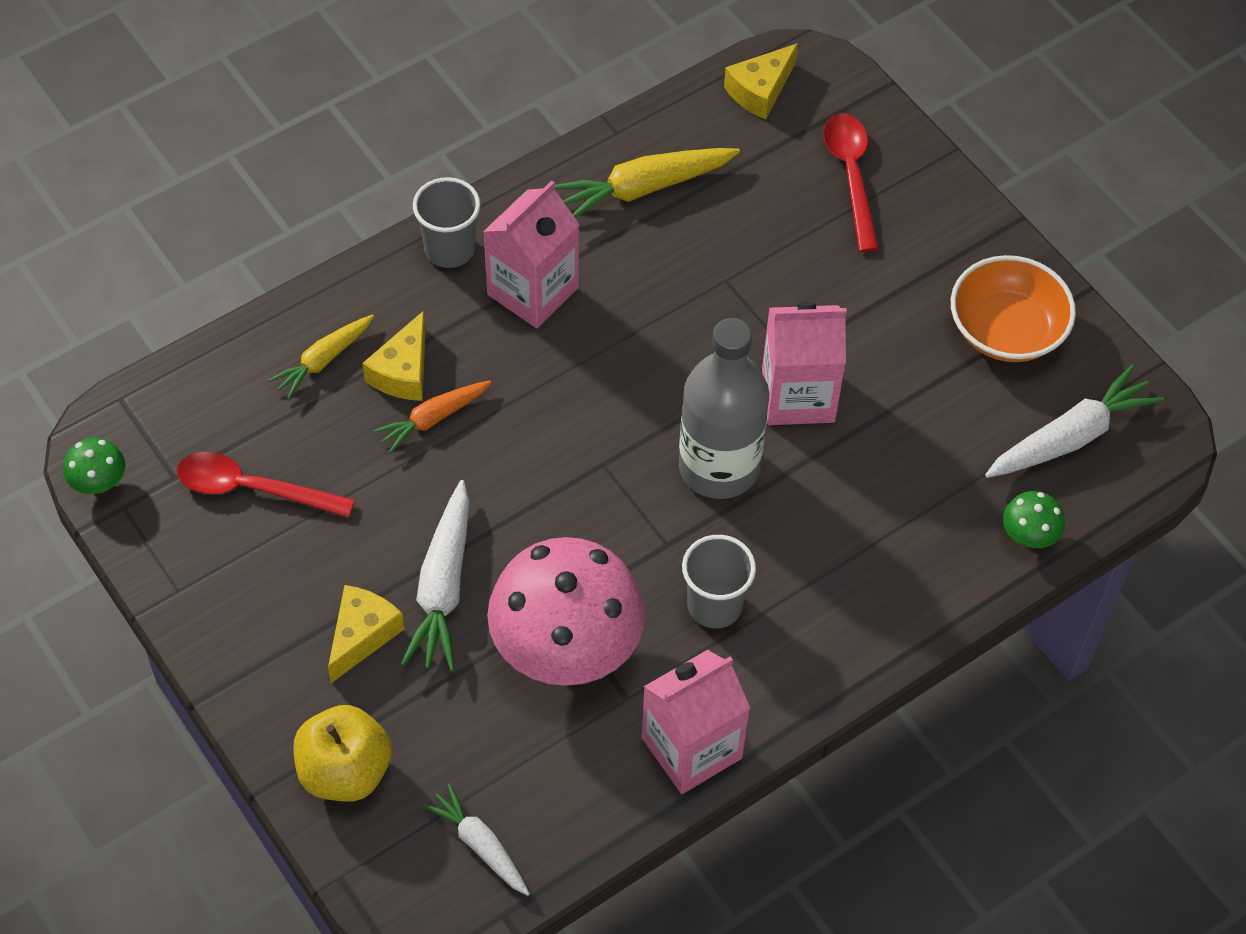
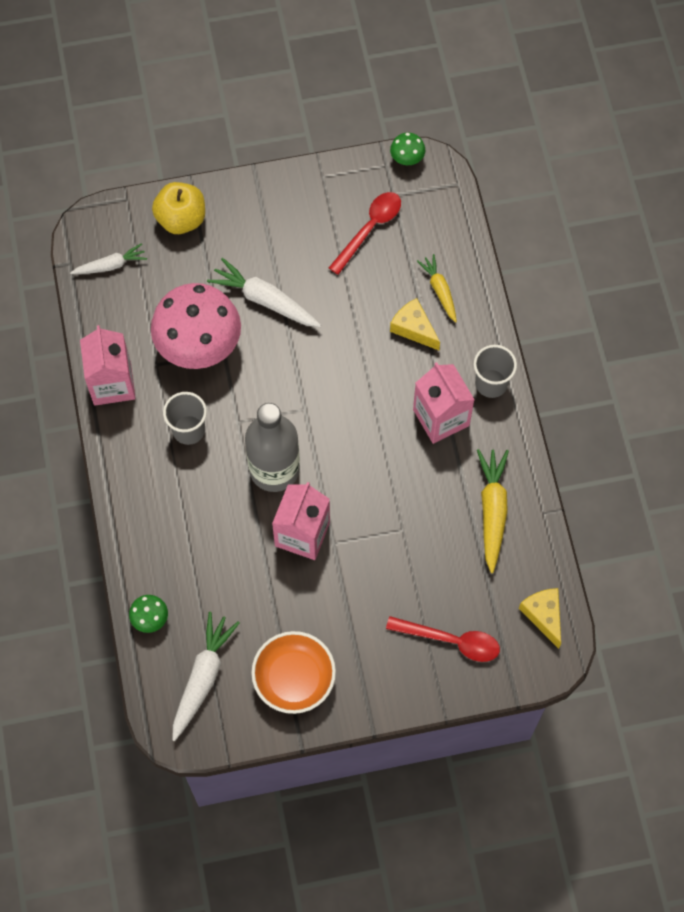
camera: 115 degrees right, 10 degrees up
yellow cheese [328,585,404,683] -> none
orange carrot [373,380,492,453] -> none
white carrot [985,365,1164,478] -> white carrot turned 150 degrees counterclockwise [172,612,240,741]

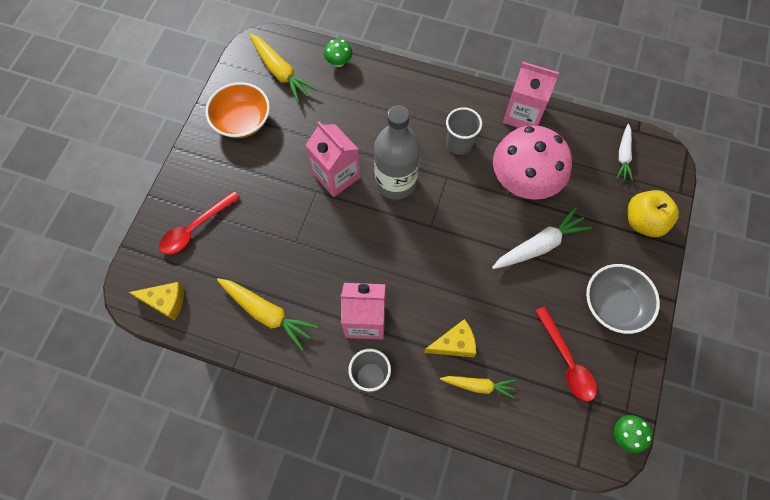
camera: 120 degrees right, 0 degrees up
white carrot [172,612,240,741] -> yellow carrot [250,33,317,103]
none -> grey bowl [586,264,660,334]

